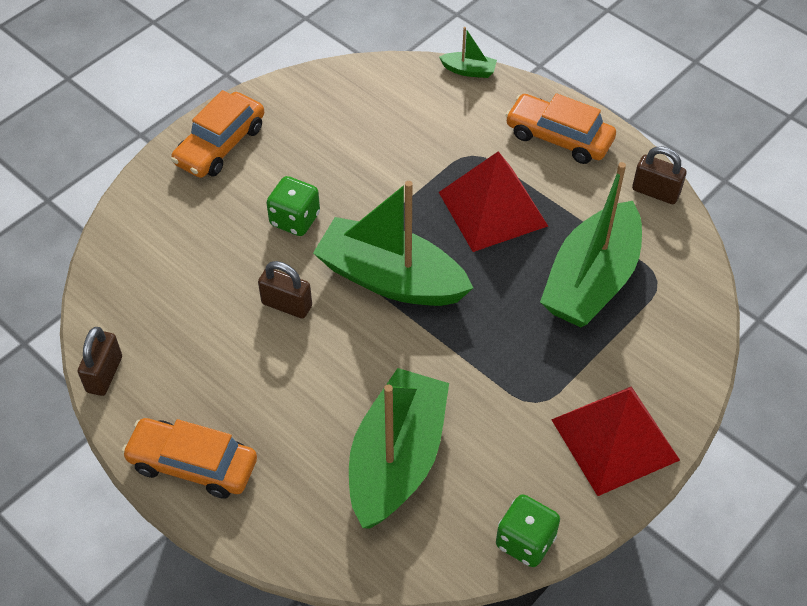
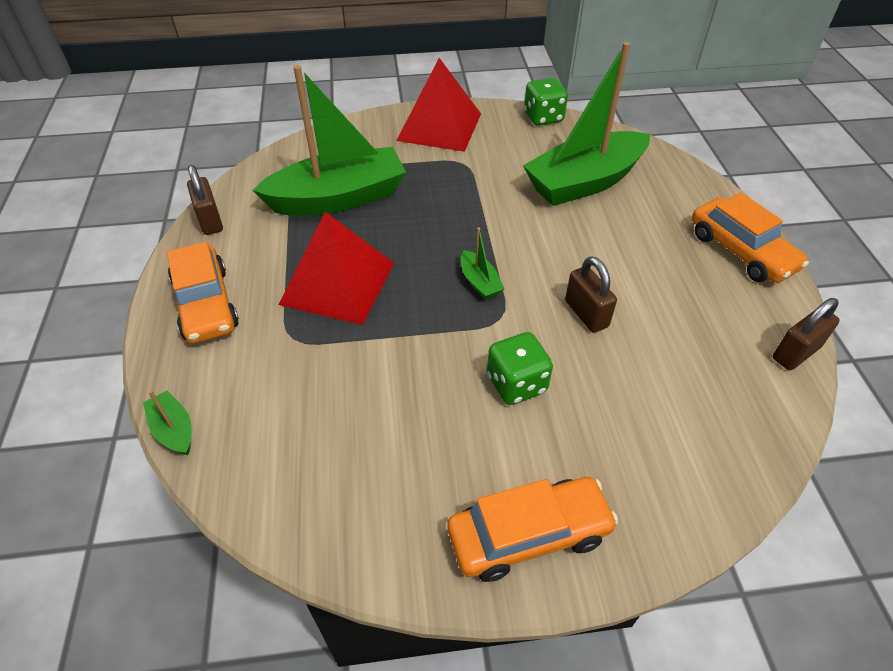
camera: 140 degrees left, 5 degrees down
green boat [313,181,473,306] -> green boat [461,227,504,300], size x0.41

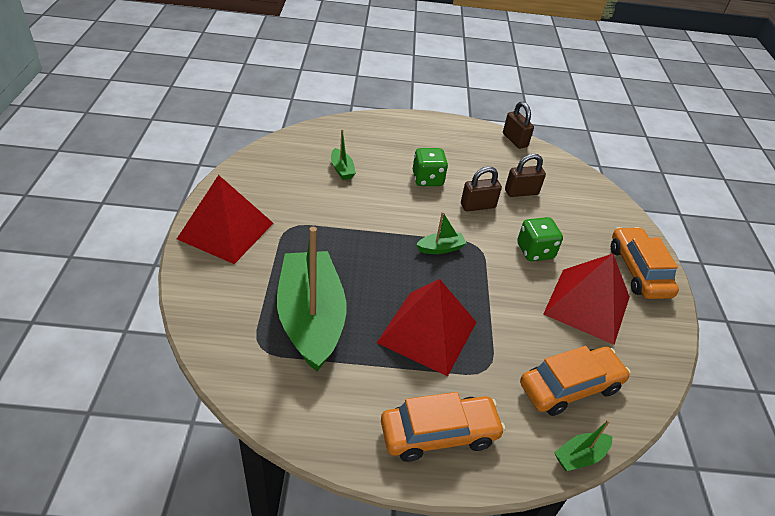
camera: 85 degrees left, 5 degrees down
brown padlock [187,165,223,235] -> brown padlock moved to [505,154,546,197]
green boat [523,42,650,206] -> green boat [331,129,356,180], size x0.41
green dice [524,78,568,126] -> green dice moved to [413,148,448,186]
orange car [692,193,809,283] -> orange car moved to [520,346,631,416]
none -> red pyramid [544,254,630,345]

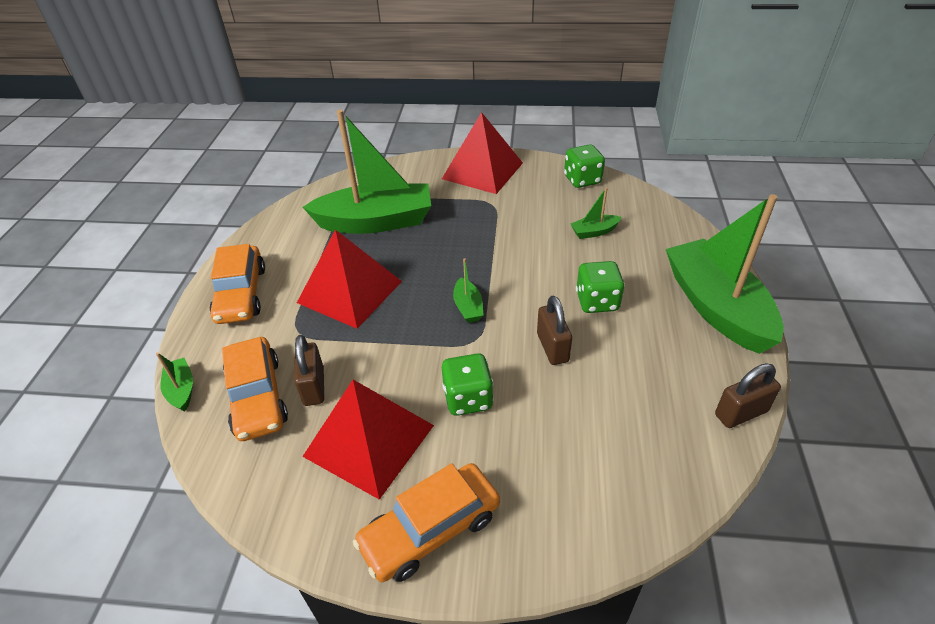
camera: 100 degrees right, 0 degrees up
brown padlock [505,154,546,197] -> brown padlock moved to [294,335,324,406]
orange car [611,227,679,299] -> orange car turned 150 degrees clockwise [353,463,500,582]
none -> green dice [564,144,605,188]
none -> green boat [666,194,784,354]

